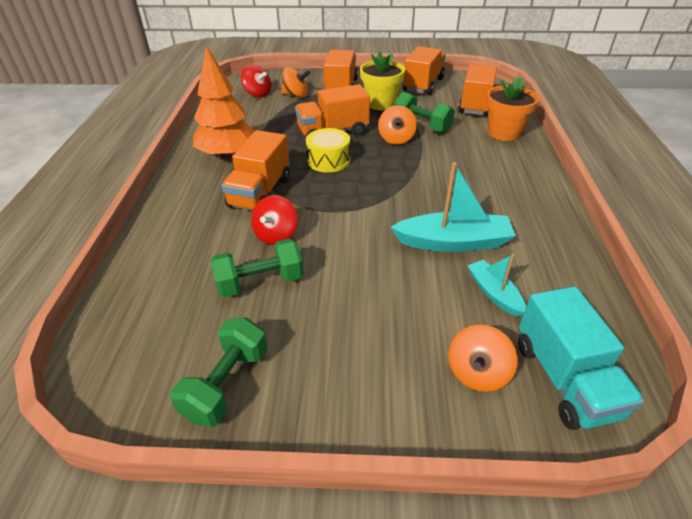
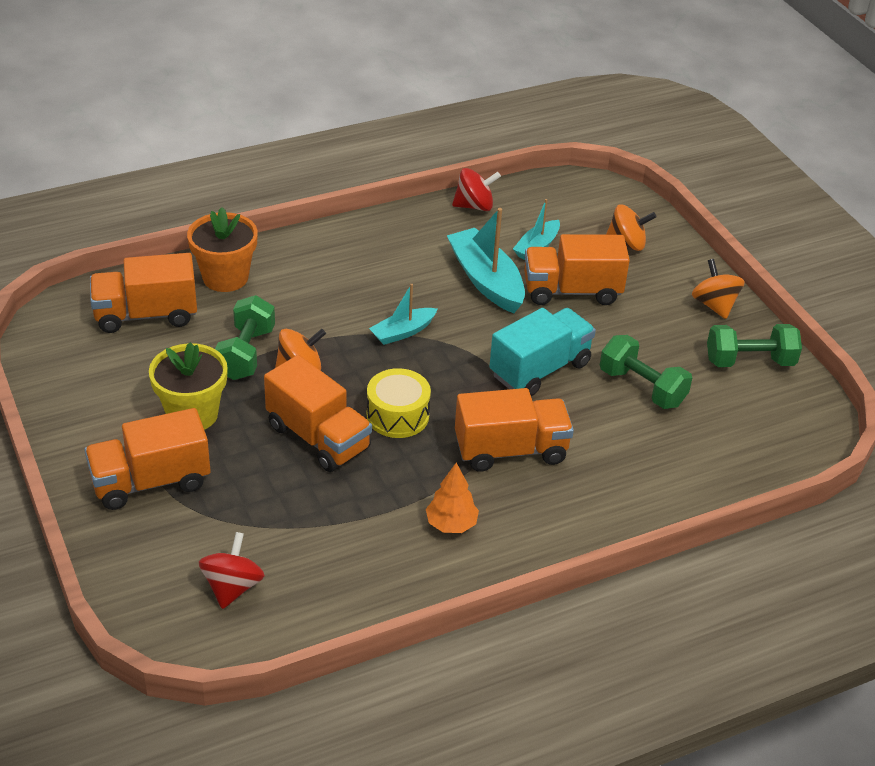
camera: 120 degrees left, 0 degrees up
orange tree [193,46,255,159] -> orange tree [426,463,479,533], size x0.53
red spinning top [251,195,298,245] -> red spinning top moved to [452,168,501,211]
orange spinning top [281,67,310,98] -> orange spinning top moved to [692,259,745,319]
orange truck [403,46,446,95] -> orange truck moved to [524,234,630,305]
turquoise truck [518,286,644,430] -> turquoise truck moved to [489,308,596,396]
none -> turquoise boat [369,284,438,345]

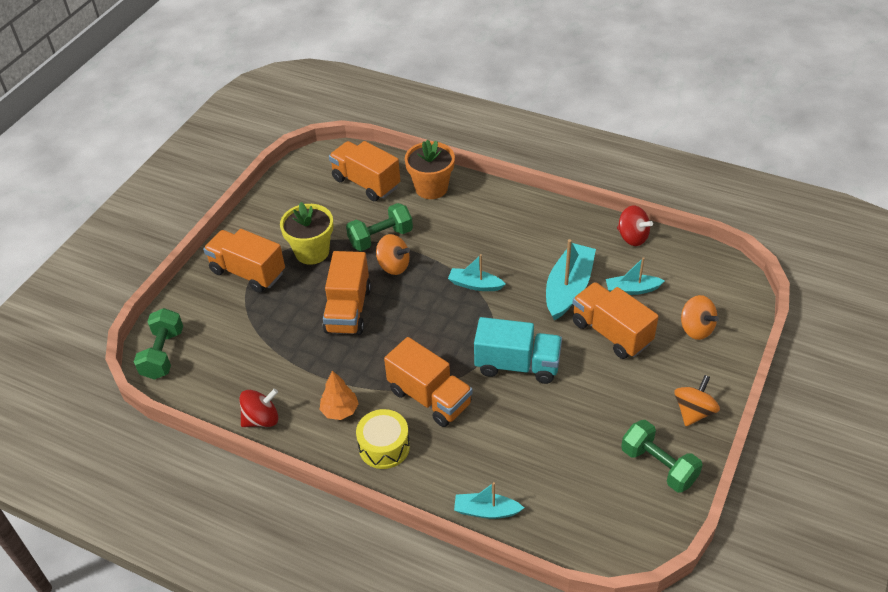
camera: 55 degrees right, 5 degrees up
red spinning top [199,532,265,609] -> red spinning top moved to [239,389,279,427]
yellow drum [367,368,431,438] -> yellow drum moved to [356,409,410,469]
green dumbbell [600,335,692,409] -> green dumbbell moved to [134,308,183,379]
none -> turquoise boat [454,482,524,519]

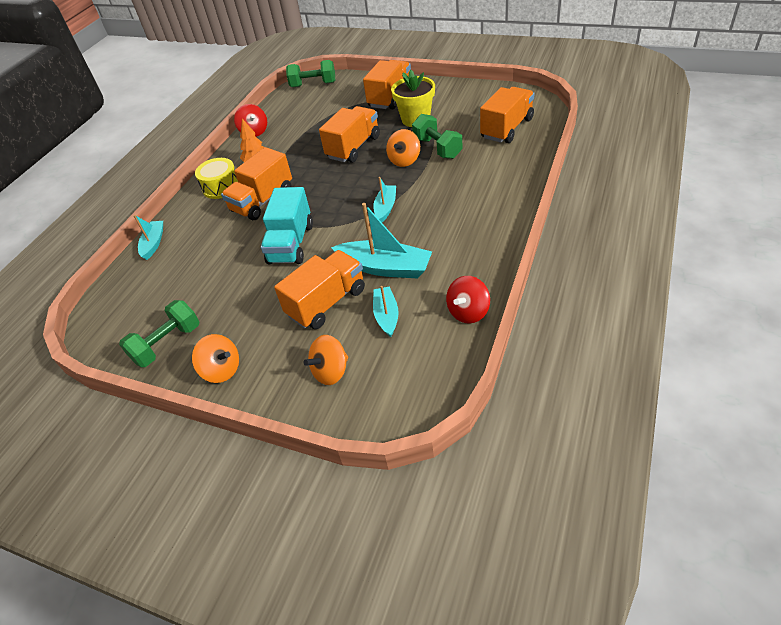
camera: 90 degrees right, 0 degrees up
orange truck [323,251,371,335] -> orange truck turned 120 degrees clockwise [319,106,380,163]
orange flower pot [405,140,455,199] -> none

